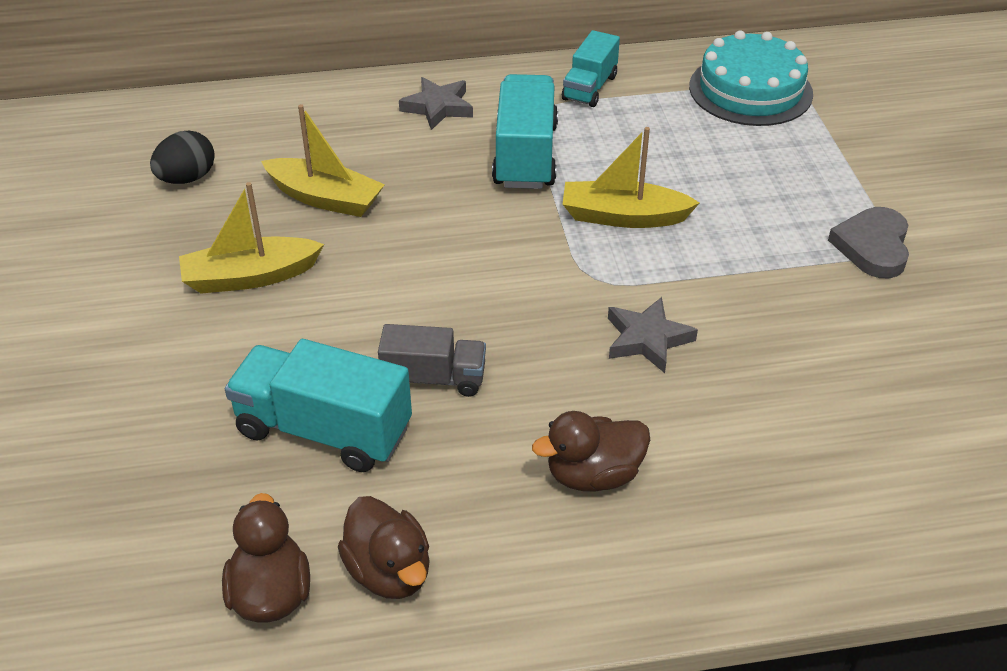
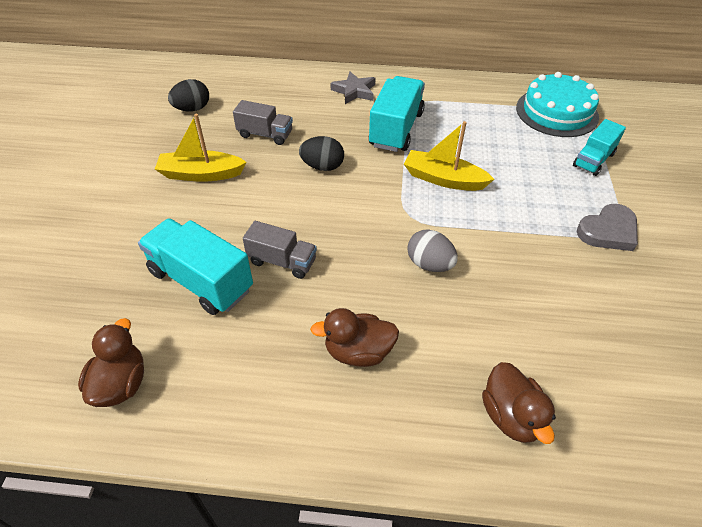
camera: 15 degrees right, 5 degrees up
yellow boat [261,104,385,217] -> grey truck [233,100,293,145]
brown duck [338,496,430,599] -> brown duck moved to [482,362,556,444]
turquoise truck [562,30,620,107] -> turquoise truck moved to [573,119,626,176]
grey star [608,297,698,373] -> grey egg [407,229,458,272]
grey heart [828,207,909,278] -> grey heart turned 150 degrees counterclockwise [577,204,638,251]
none -> black egg [299,136,344,171]

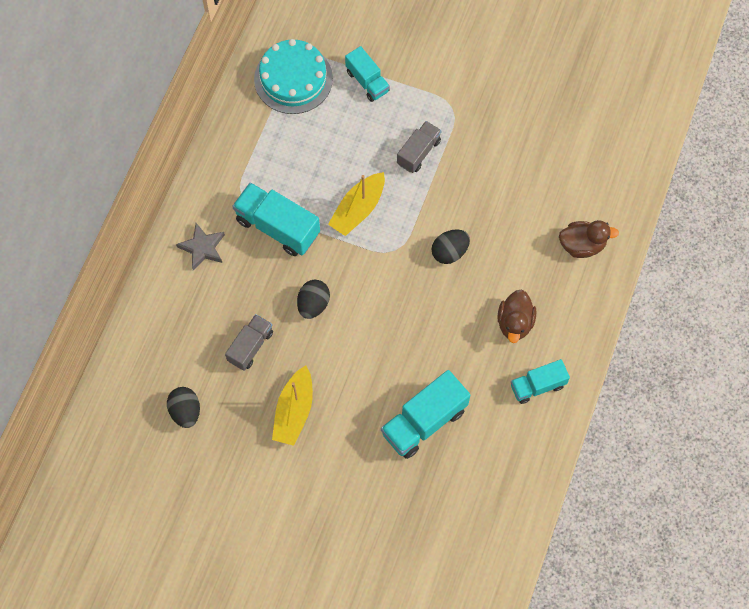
camera: 75 degrees left, 20 degrees up
brown duck [78,318,144,407] -> none
grey truck [243,221,317,279] -> grey truck moved to [397,121,441,173]
grey egg [407,229,458,272] -> black egg [432,229,470,264]
grey heart [577,204,638,251] -> none
none -> turquoise truck [511,359,570,404]

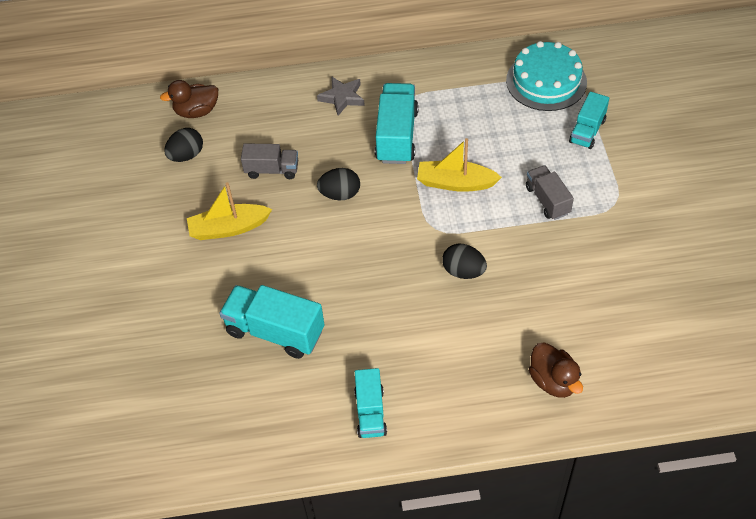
camera: 65 degrees right, 15 degrees down
grey truck [397,121,441,173] -> grey truck turned 120 degrees counterclockwise [526,165,574,220]
brown duck [497,290,537,343] -> brown duck moved to [160,80,218,118]
turquoise truck [511,359,570,404] -> turquoise truck turned 135 degrees counterclockwise [354,368,387,438]

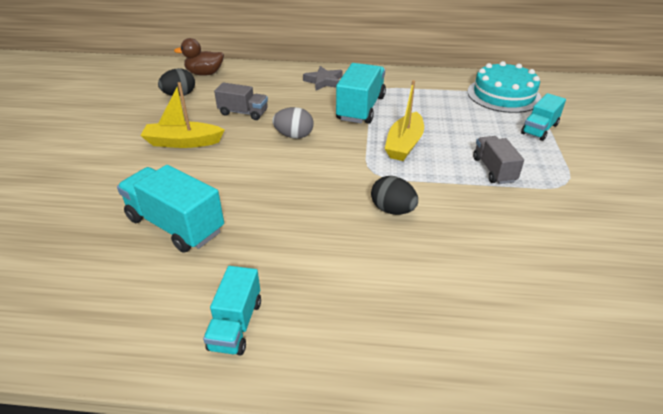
camera: 10 degrees right, 15 degrees down
black egg [317,168,360,200] -> grey egg [272,107,314,139]
yellow boat [417,138,502,192] -> yellow boat turned 90 degrees counterclockwise [385,80,424,161]
brown duck [529,342,583,398] -> none

